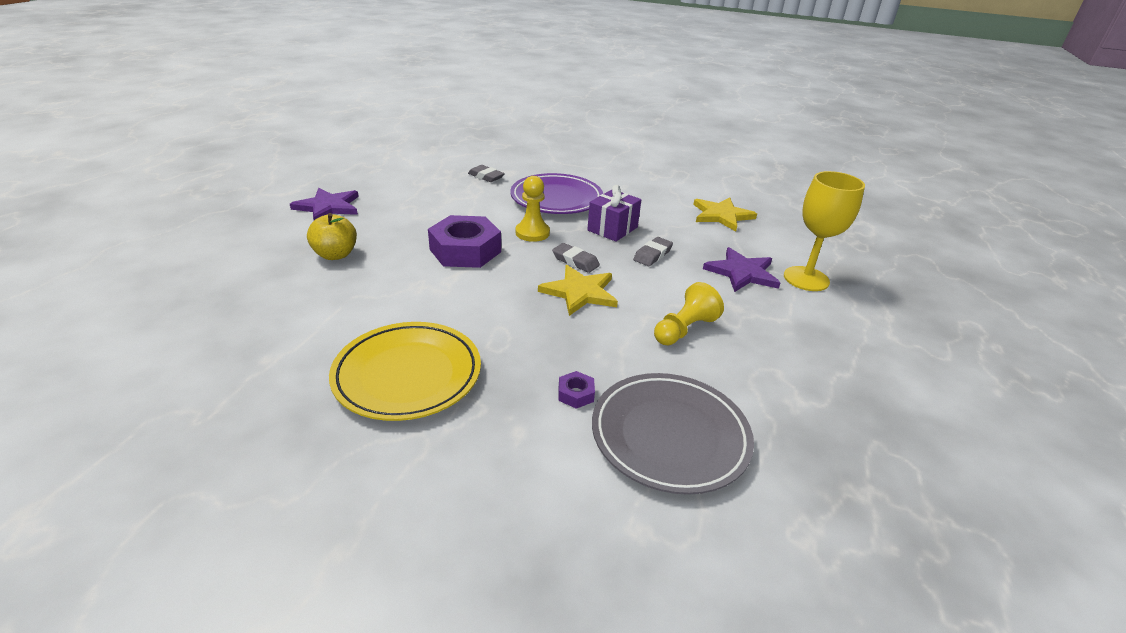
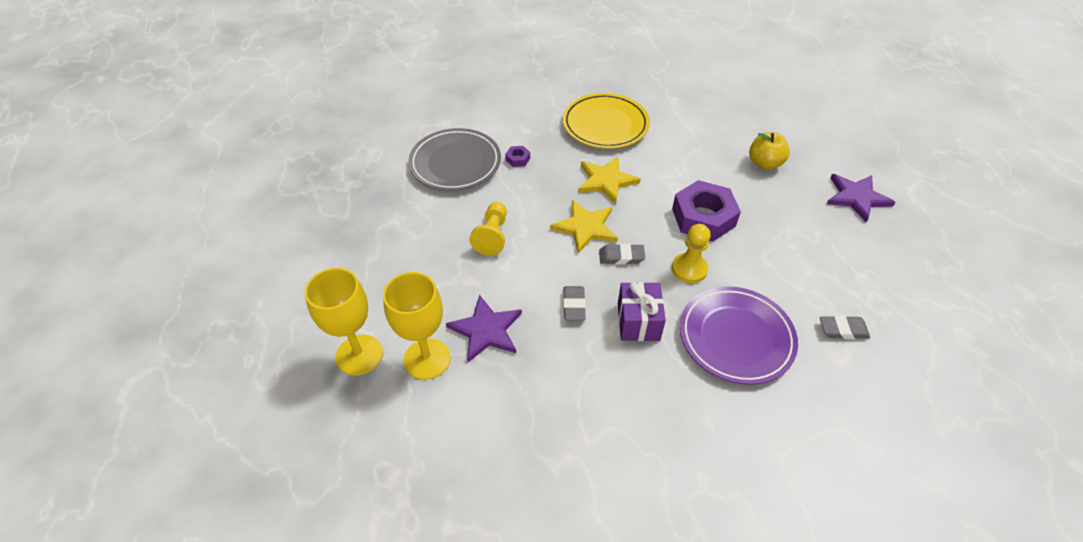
camera: 145 degrees right, 15 degrees up
yellow star [693,198,757,231] -> yellow star moved to [578,156,641,204]
none -> yellow goblet [305,268,383,375]

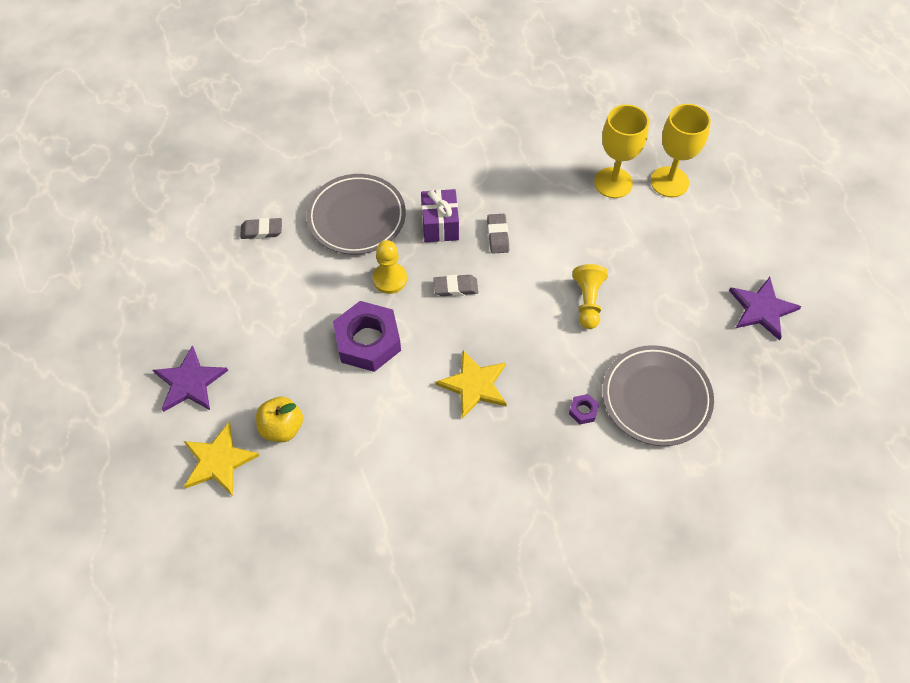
camera: 175 degrees right, 10 degrees up
purple star [446,295,522,362] -> purple star moved to [729,277,801,340]
yellow star [550,200,618,253] -> yellow star moved to [184,422,260,496]
yellow plate [563,93,650,149] -> none
purple plate [680,286,798,385] -> grey plate [306,174,406,255]

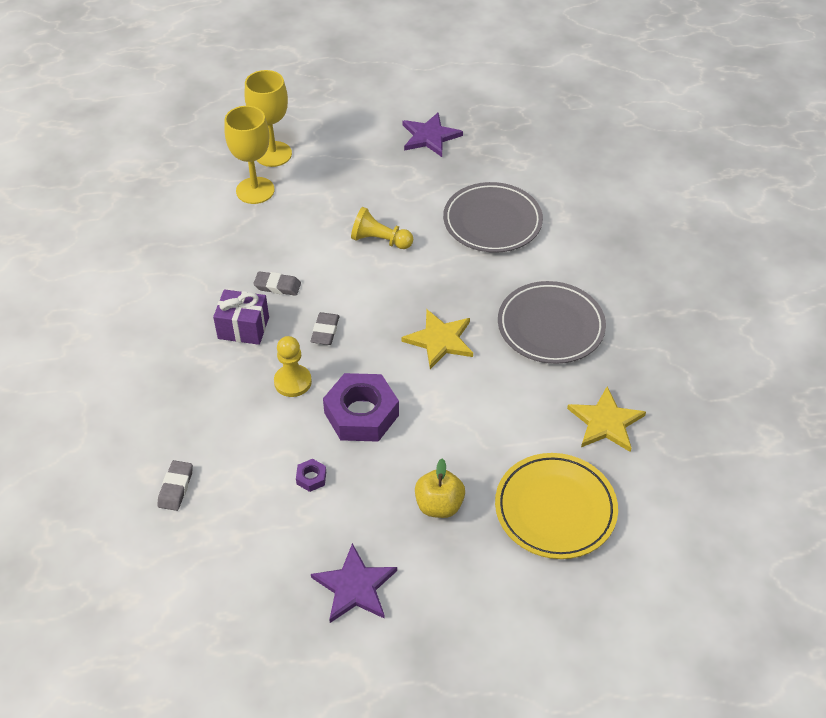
camera: 75 degrees left, 10 degrees down
yellow star [184,422,260,496] -> yellow star moved to [567,387,646,452]
grey plate [306,174,406,255] -> grey plate moved to [498,281,606,364]
purple nut [569,394,599,424] -> purple nut moved to [296,459,326,492]
none -> yellow plate [495,453,618,559]

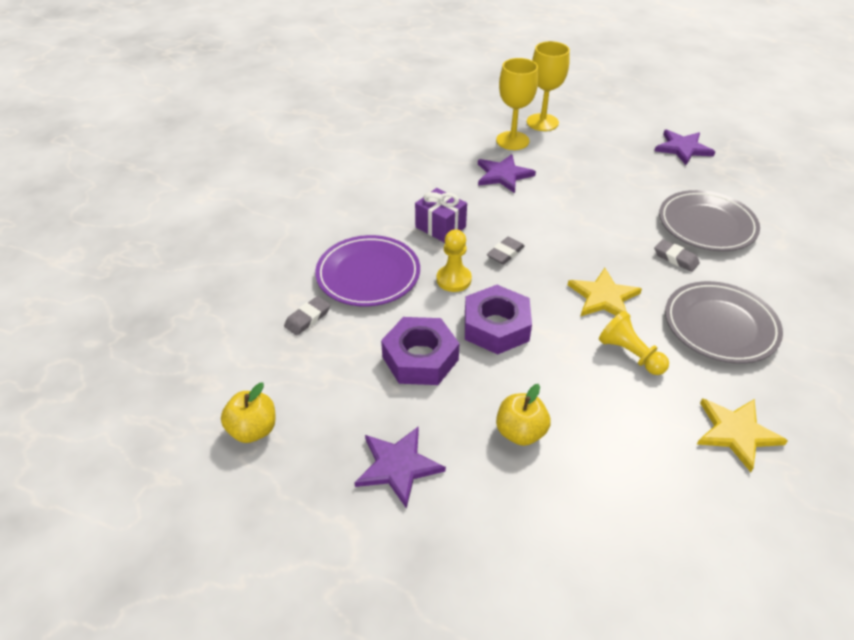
camera: 30 degrees right, 5 degrees down
grey eraser [253,271,301,296] -> grey eraser moved to [654,239,700,272]
purple nut [296,459,326,492] -> purple nut [381,317,460,385], size x2.40
yellow pawn [351,207,413,249] -> yellow pawn moved to [599,311,669,375]
yellow plate [495,453,618,559] -> none
none -> yellow apple [221,383,276,443]
none -> purple plate [315,235,420,307]
none -> purple star [478,154,536,193]

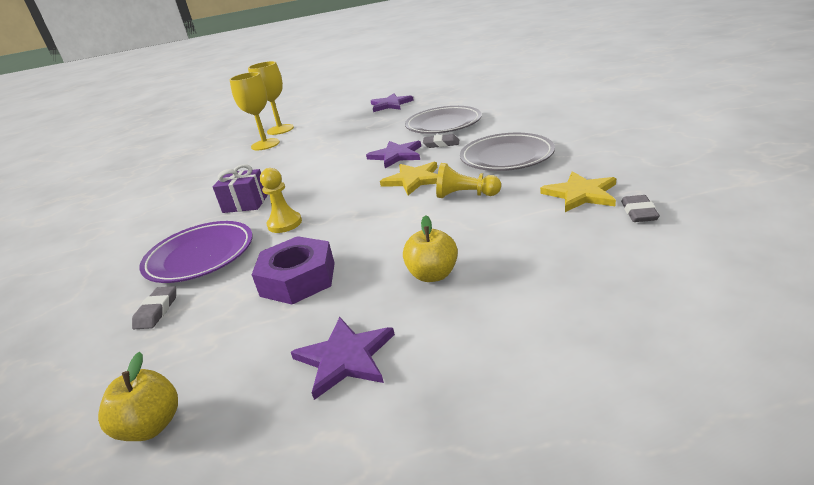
camera: 30 degrees left, 15 degrees down
purple nut [465,285,532,354] -> none
purple star [478,154,536,193] -> purple star moved to [366,141,421,168]
grey eraser [487,237,525,265] -> grey eraser moved to [621,195,660,222]

